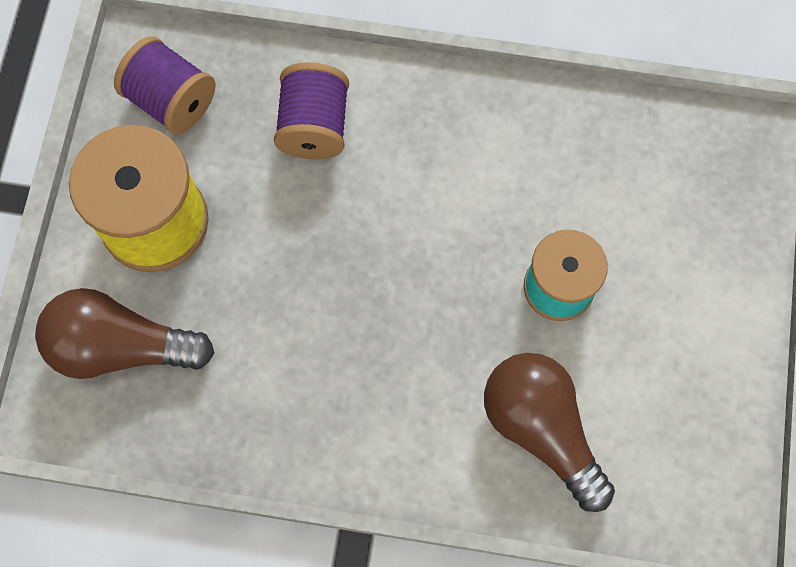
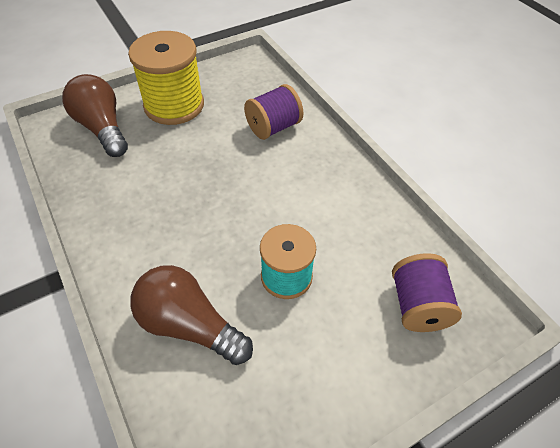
camera: 50 degrees right, 20 degrees down
purple spool [114,36,215,134] -> purple spool moved to [392,253,462,332]
brown light bulb [484,353,615,512] -> brown light bulb turned 75 degrees counterclockwise [131,265,253,365]

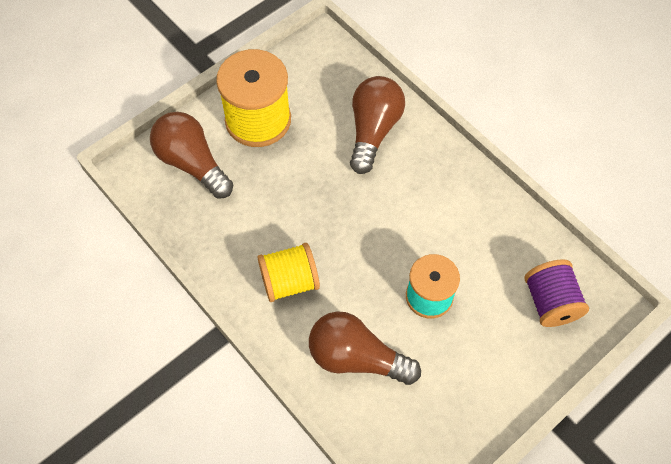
camera: 10 degrees left, 10 degrees up
purple spool [244,84,304,140] -> brown light bulb [350,76,405,174]
none -> yellow spool [257,243,320,302]

